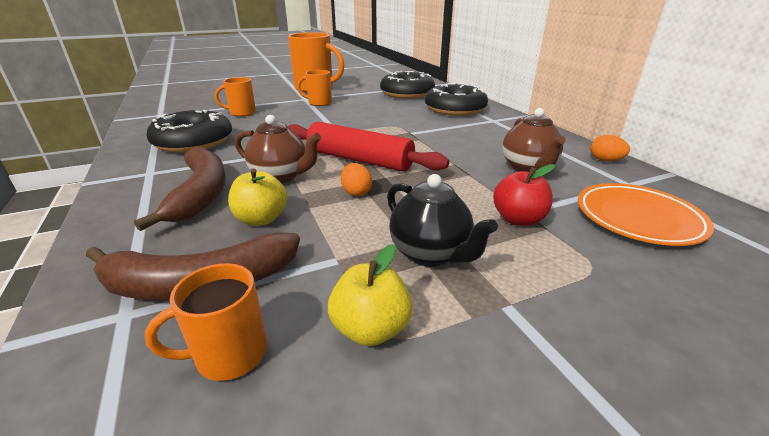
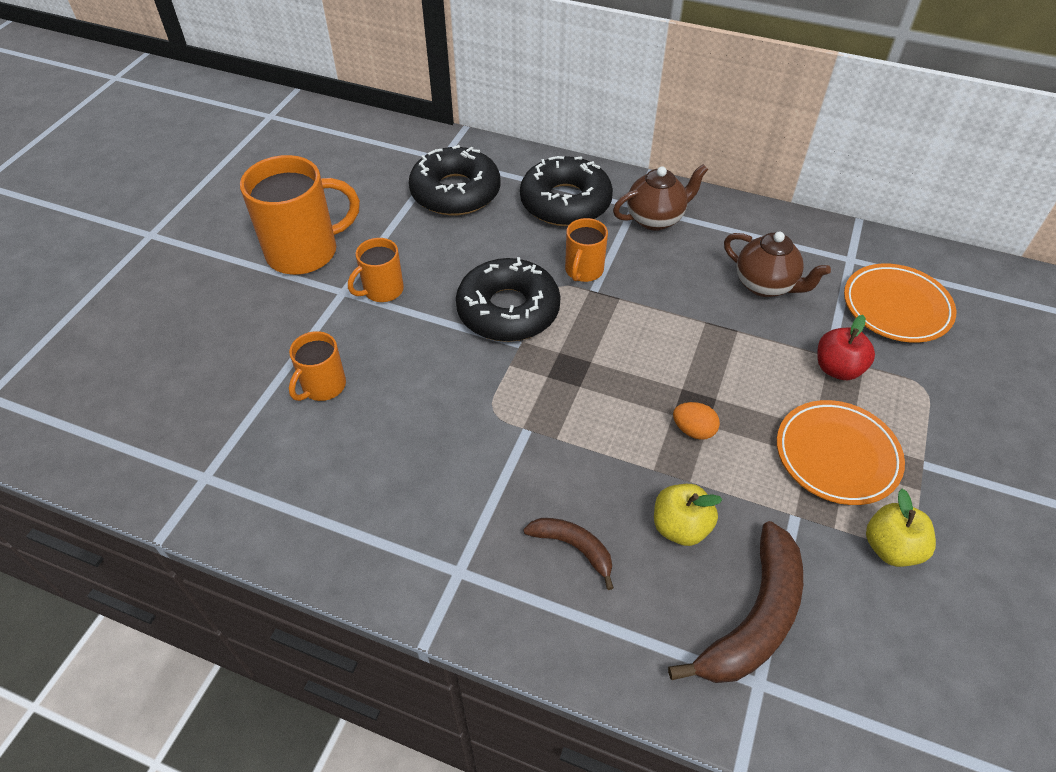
camera: 45 degrees left, 20 degrees up
brown banana [134,147,226,231] -> brown banana [523,518,614,590], size x0.55
orange mug [145,263,267,381] -> orange mug moved to [565,218,608,282]
black donut [147,110,232,153] -> black donut moved to [456,257,560,342]
brown teapot [235,115,321,183] -> brown teapot moved to [613,164,708,231]
red rolling pin [287,122,449,172] -> none
black teapot [387,174,498,267] -> orange plate [777,400,905,505]
orange egg [590,135,630,161] -> none

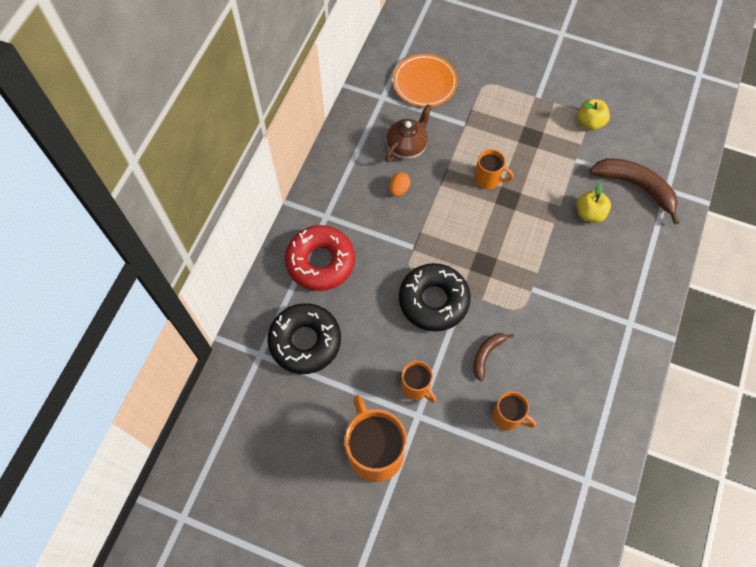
camera: 90 degrees left, 15 degrees up
black donut [520,156,613,226] -> red donut [285,225,355,291]
brown banana [523,518,614,590] -> brown banana moved to [473,333,514,381]
orange mug [565,218,608,282] -> orange mug moved to [474,149,514,189]
brown teapot [613,164,708,231] -> none
orange egg [673,402,720,440] -> orange egg moved to [389,172,411,196]
orange plate [777,400,905,505] -> none
red apple [817,315,875,380] -> none

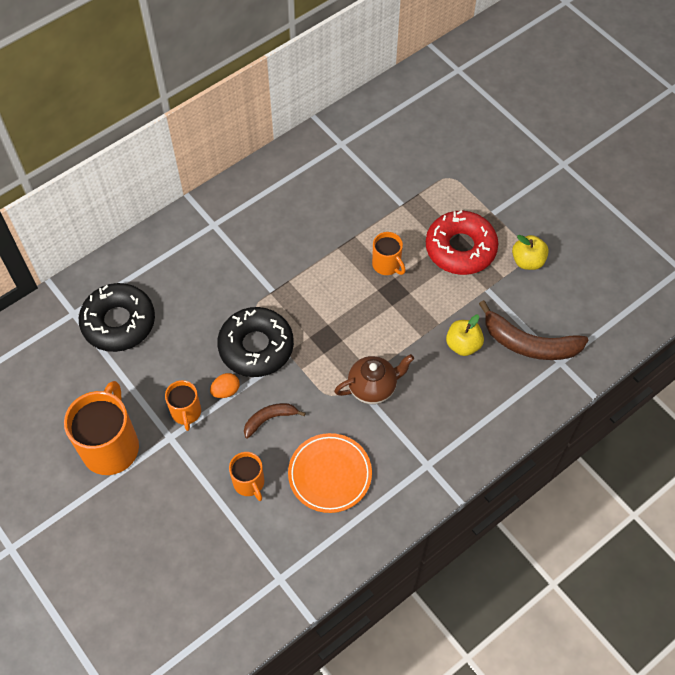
camera: 30 degrees right, 5 degrees down
red donut [285,225,355,291] -> red donut moved to [426,210,498,275]
brown teapot [385,104,432,162] -> brown teapot moved to [334,354,414,404]
orange egg [389,172,411,196] -> orange egg moved to [210,373,240,398]
orange plate [393,54,458,107] -> orange plate moved to [288,433,372,513]
brown banana [590,158,680,225] -> brown banana turned 135 degrees clockwise [479,300,588,360]

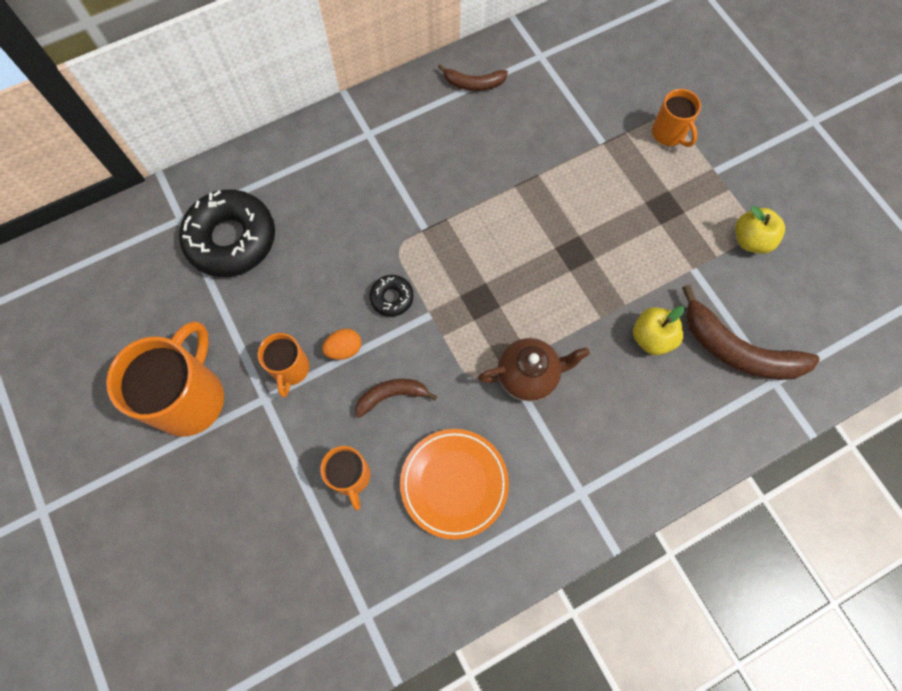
camera: 10 degrees right, 10 degrees up
black donut [217,307,294,377] -> black donut [369,275,414,317], size x0.46
orange mug [372,232,406,275] -> orange mug moved to [652,89,701,147]
red donut [426,210,498,275] -> none
none -> brown banana [438,64,508,91]

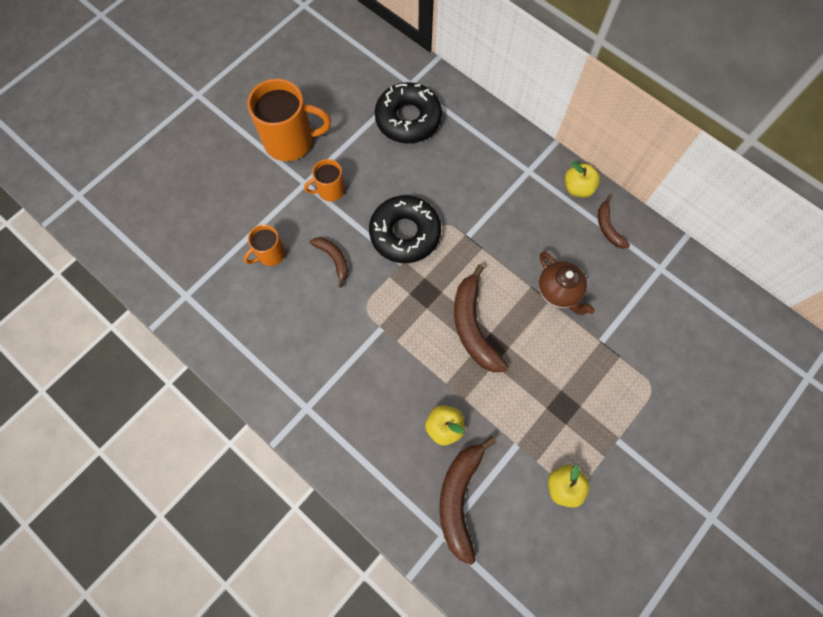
camera: 70 degrees right, 0 degrees up
orange egg [322,329,361,360] -> none
black donut [369,275,414,317] -> black donut [369,195,441,263], size x2.17
orange plate [400,429,509,540] -> none
brown teapot [478,338,590,402] -> brown teapot moved to [538,252,595,315]
orange mug [652,89,701,147] -> none
none -> brown banana [454,264,509,372]
none -> yellow apple [565,162,600,198]

